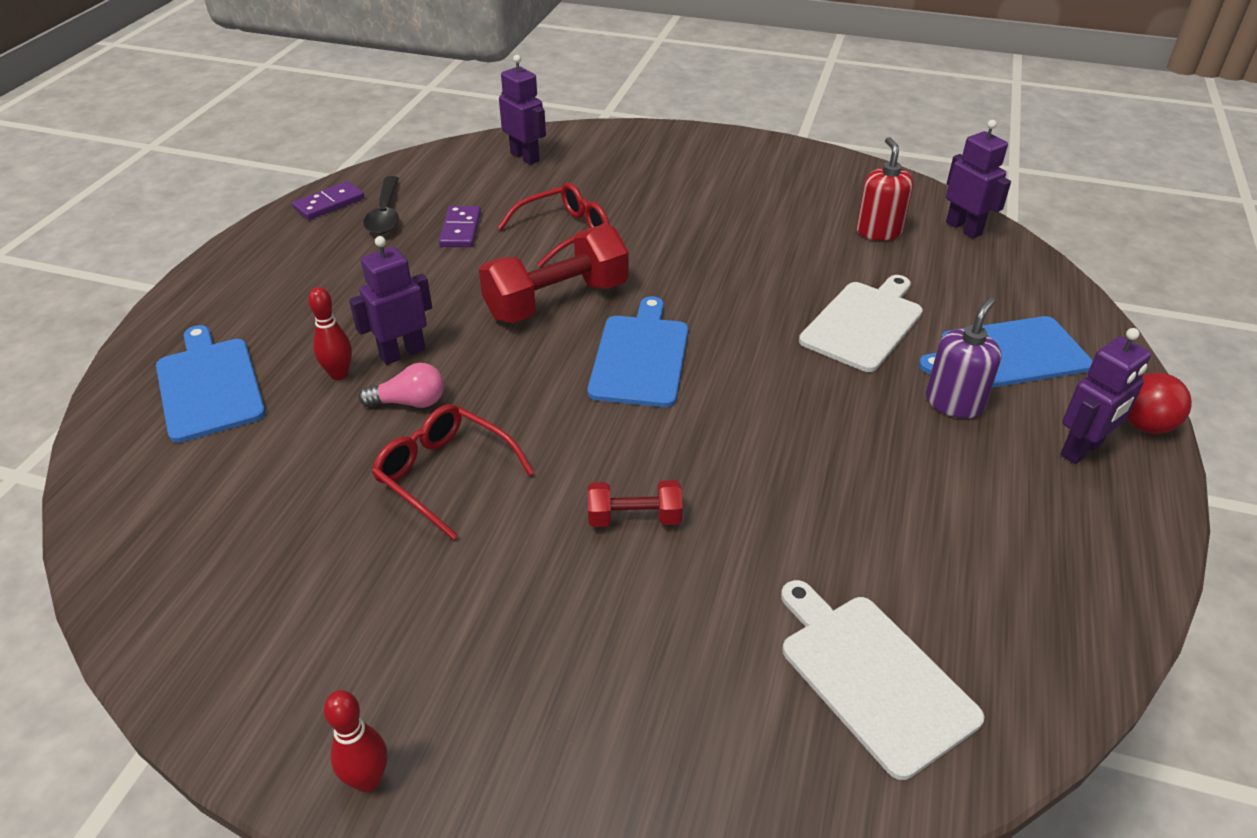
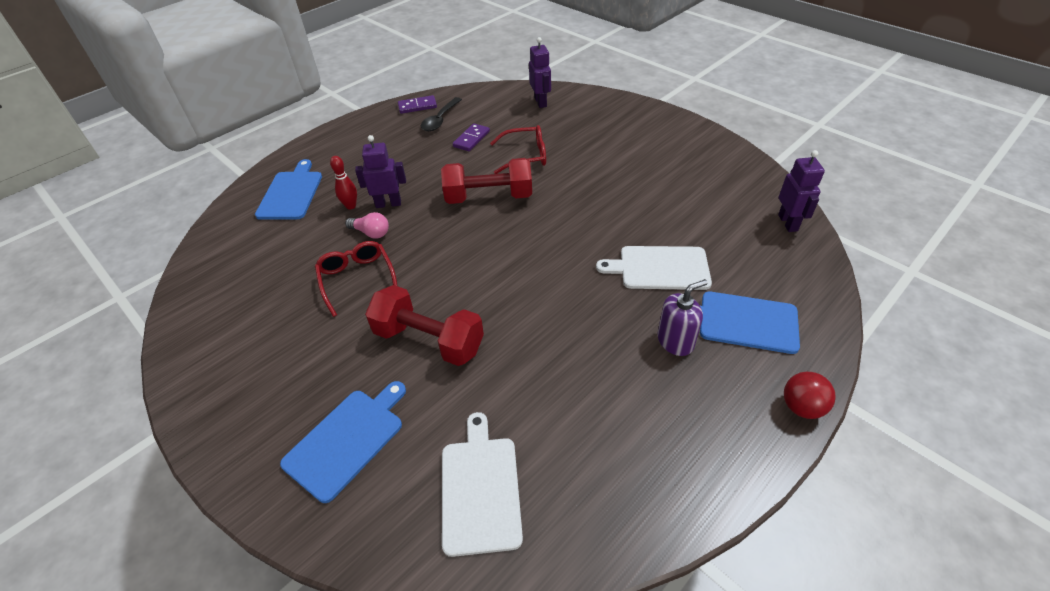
camera: 30 degrees right, 5 degrees up
red bowling pin [324,690,387,792] -> none
blue cutting board [587,296,688,407] -> blue cutting board moved to [280,381,406,503]
red dumbbell [588,480,682,527] -> red dumbbell [365,285,484,366], size x1.93
white cutting board [799,275,923,372] -> white cutting board turned 150 degrees counterclockwise [596,246,712,290]
red soap dispenser [856,137,914,240] -> none
purple robot [1060,328,1151,464] -> none

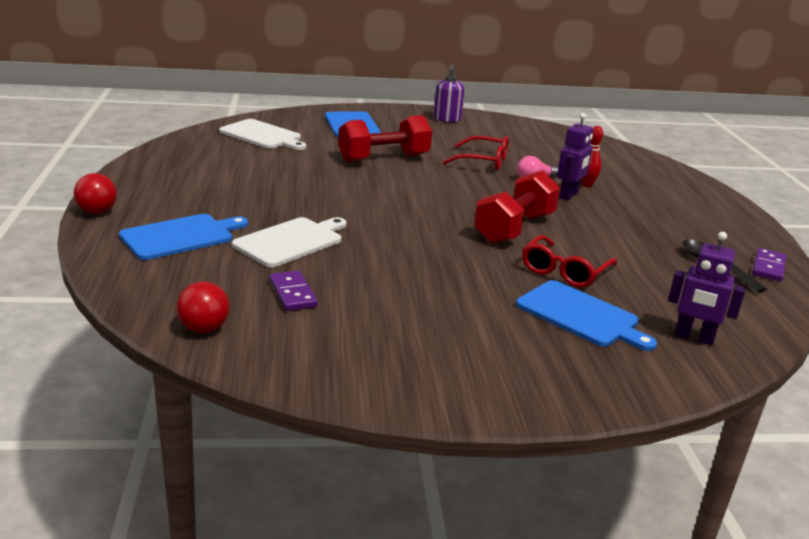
camera: 125 degrees right, 20 degrees down
blue cutting board [255,159,322,220] -> blue cutting board moved to [516,280,657,351]
purple domino [453,123,490,151] -> purple domino moved to [270,270,318,311]
purple soap dispenser [658,279,708,356] -> purple soap dispenser moved to [433,64,465,122]
purple robot [778,150,825,232] -> red ball [177,282,230,333]

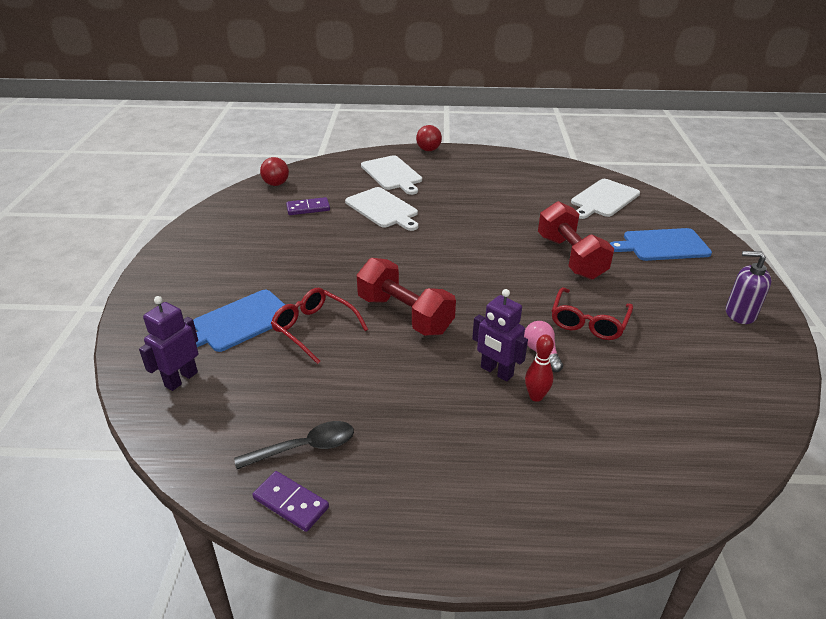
camera: 100 degrees right, 10 degrees up
blue cutting board [119,214,248,260] -> white cutting board [361,155,422,195]

